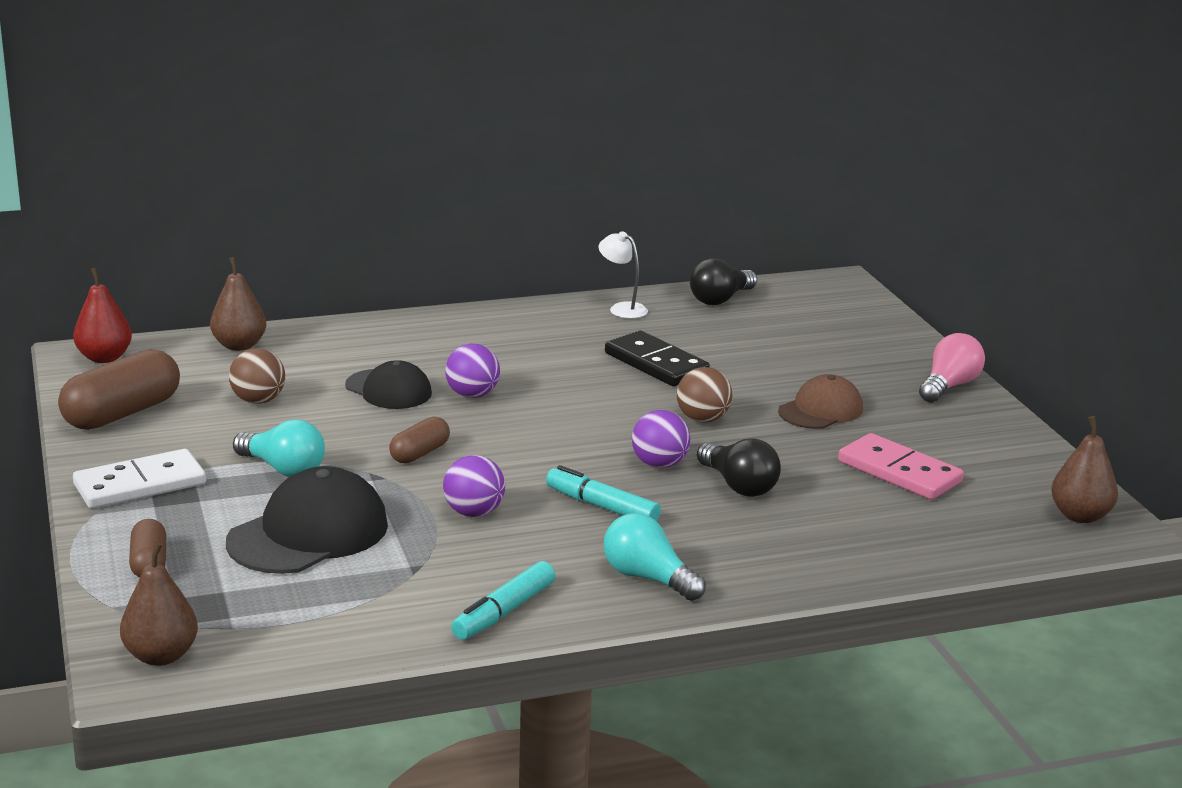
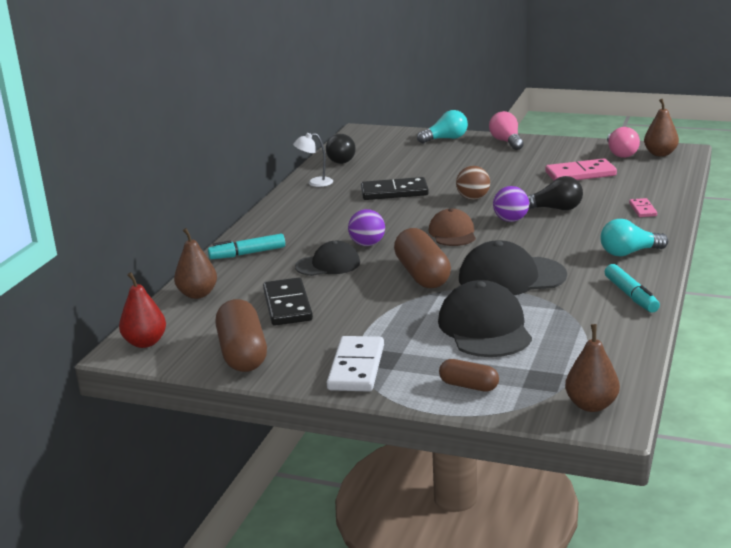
camera: 50 degrees left, 0 degrees up
brown ball [229,348,285,404] -> black domino [263,277,313,326]
turquoise light bulb [233,419,325,477] -> turquoise light bulb moved to [417,110,468,143]
brown capsule [389,417,450,464] -> brown capsule [394,228,451,288], size x1.83
purple ball [443,455,505,517] -> black cap [459,240,567,295]
turquoise marker [546,465,661,521] -> turquoise marker moved to [208,234,285,259]
brown cap [778,374,863,429] -> brown cap moved to [429,209,476,246]
none -> pink light bulb [607,127,640,158]
none -> pink domino [629,198,657,217]

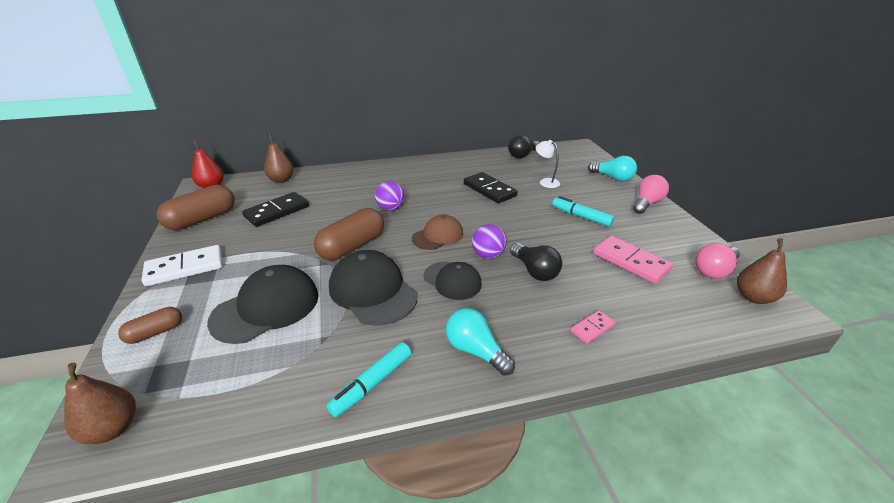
camera: 55 degrees right, 10 degrees up
turquoise marker [208,234,285,259] -> turquoise marker moved to [552,196,614,227]
white lamp [293,133,333,187] -> white lamp moved to [536,140,560,188]
black cap [295,241,360,276] -> black cap moved to [423,262,482,300]
brown capsule [439,359,499,392] -> brown capsule turned 60 degrees clockwise [118,307,182,344]
brown ball [456,166,490,200] -> none

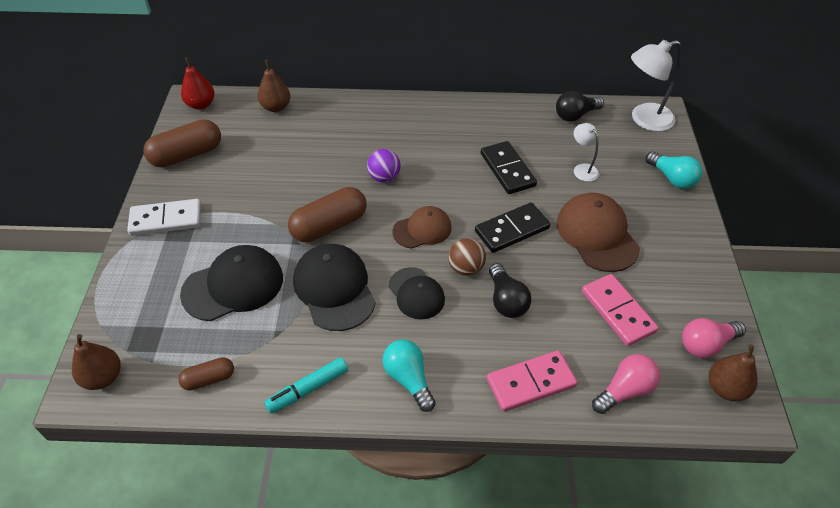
camera: 15 degrees right, 15 degrees up
brown capsule [118,307,182,344] -> brown capsule moved to [178,357,234,390]
black domino [242,192,309,227] -> black domino moved to [475,202,550,253]
purple ball [472,224,507,259] -> brown ball [449,238,486,276]
turquoise marker [552,196,614,227] -> brown cap [557,193,640,272]
pink domino [570,310,616,344] -> pink domino [487,350,578,412], size x1.87
pink light bulb [633,175,669,214] -> pink light bulb moved to [592,354,660,414]
none -> white lamp [631,40,682,132]

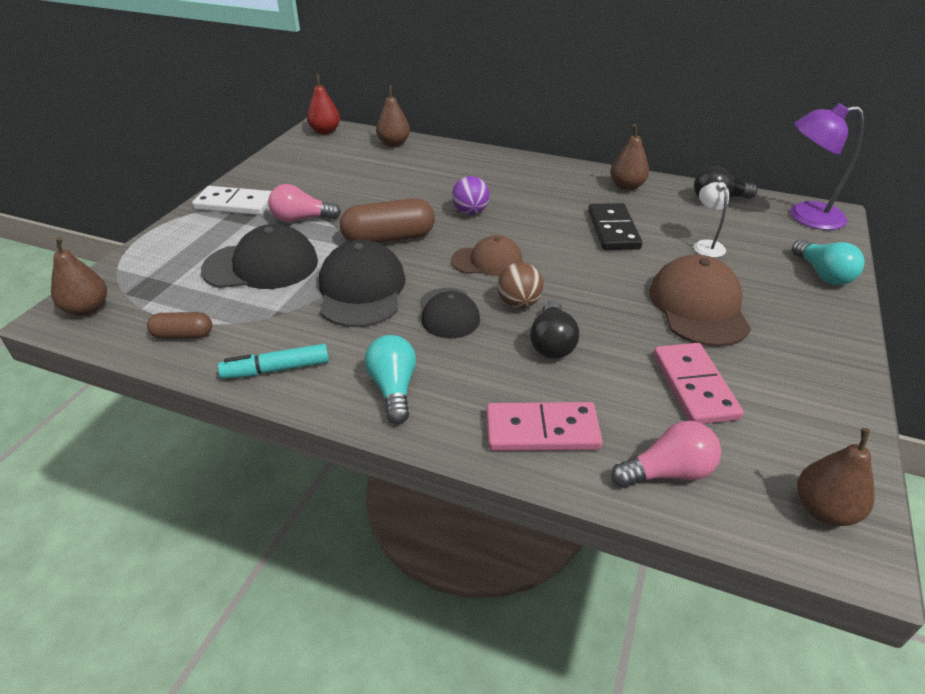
camera: 20 degrees right, 10 degrees down
brown capsule [143,119,221,167] -> none
black domino [475,202,550,253] -> none
white lamp [631,40,682,132] -> purple lamp [790,103,864,230]
pink light bulb [682,318,746,358] -> pink light bulb moved to [268,184,341,222]
none -> brown pear [610,124,649,191]

